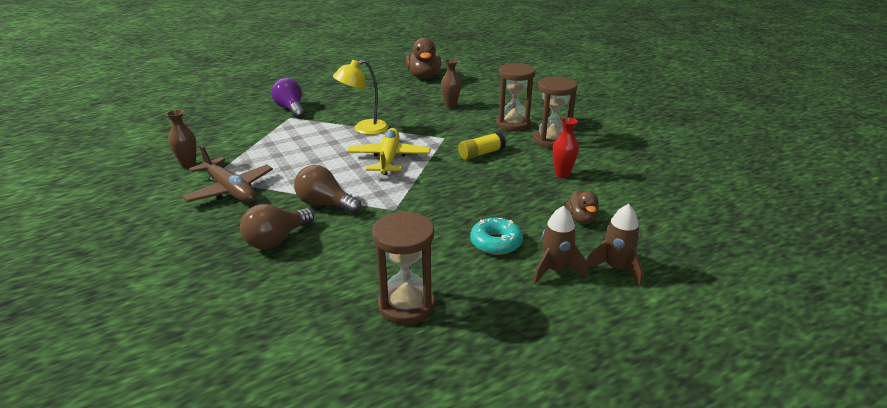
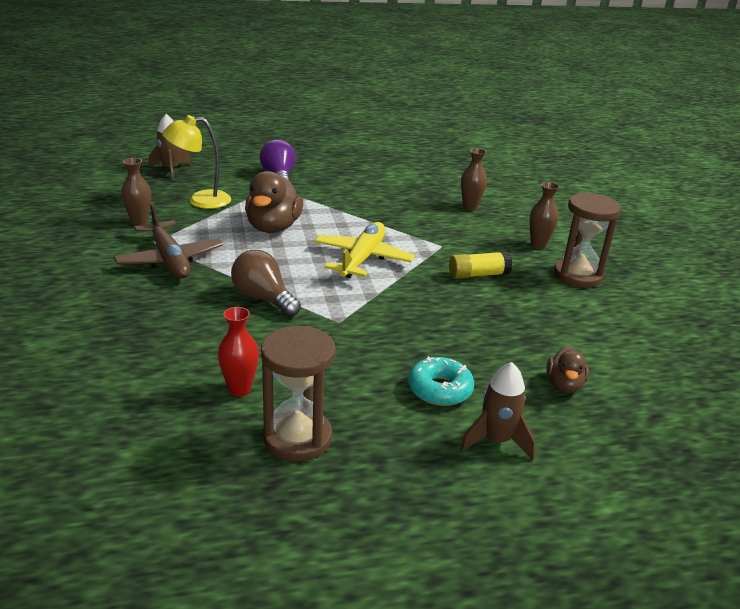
camera: 15 degrees right, 0 degrees up
brown light bulb [240,204,314,249] -> none
yellow lamp [333,60,388,135] -> yellow lamp moved to [162,115,231,209]
brown duck [406,38,441,79] -> brown duck moved to [245,171,303,233]
brown hourglass [496,63,535,131] -> brown vase [529,182,560,249]
red vase [552,117,579,178] -> red vase moved to [218,307,259,397]
brown rocket [587,204,643,286] -> brown rocket moved to [149,114,192,179]

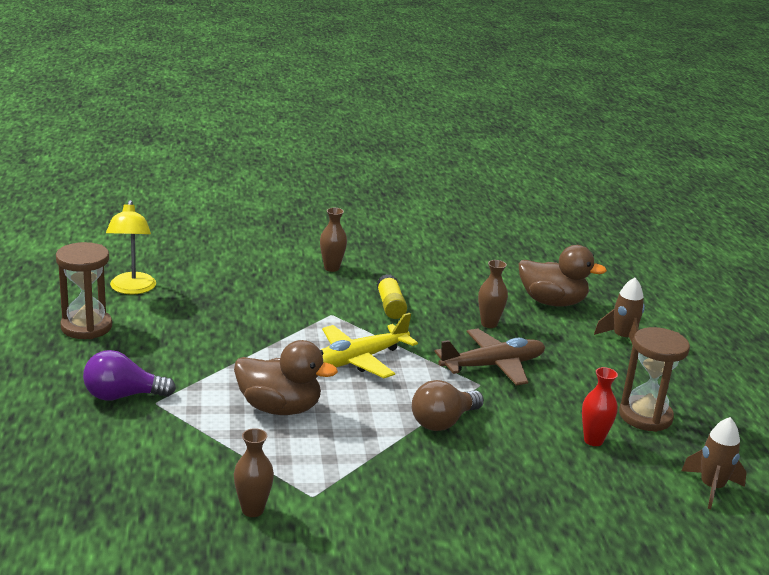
camera: 85 degrees left, 5 degrees down
brown plane [113,203,223,279] -> brown plane moved to [434,329,545,385]
brown rocket [149,114,192,179] -> brown rocket moved to [681,417,747,509]
yellow lamp [162,115,231,209] -> yellow lamp moved to [106,200,156,294]
yellow plane [314,222,415,278] -> yellow plane turned 60 degrees counterclockwise [321,313,418,378]
turquoise donut [408,356,474,406] -> none
brown vase [461,148,487,211] -> brown vase moved to [478,260,508,328]
brown duck [546,346,589,393] -> brown duck [519,245,607,307], size x1.81
brown hourglass [554,192,621,288] -> brown hourglass moved to [56,242,112,339]

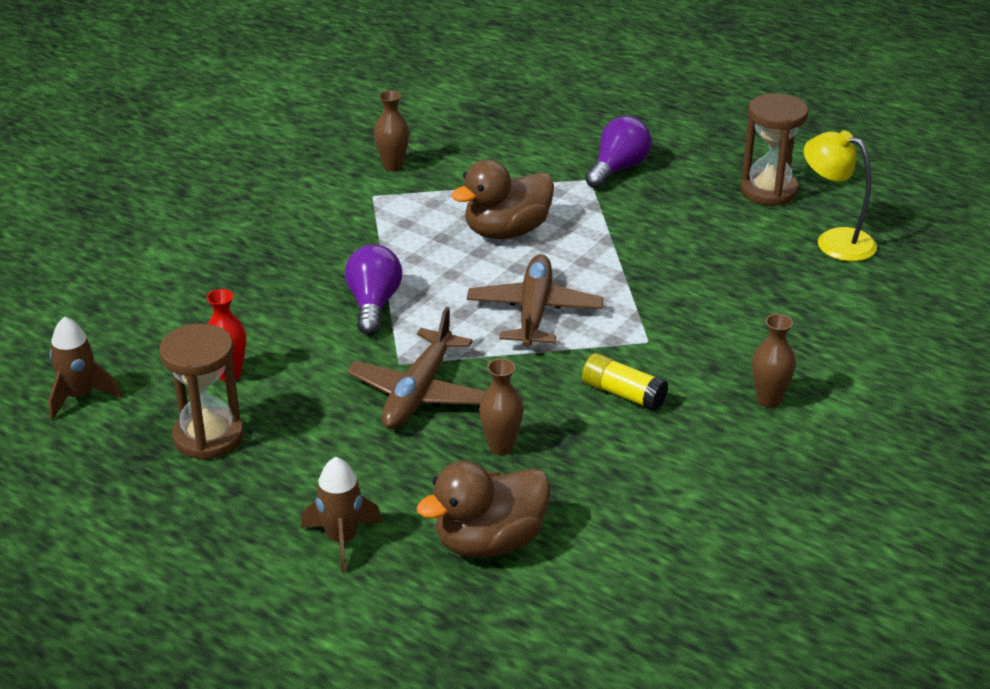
camera: 135 degrees right, 10 degrees up
yellow plane [321,313,418,378] -> brown plane [467,254,603,347]
brown light bulb [412,380,484,431] -> purple light bulb [345,245,402,335]

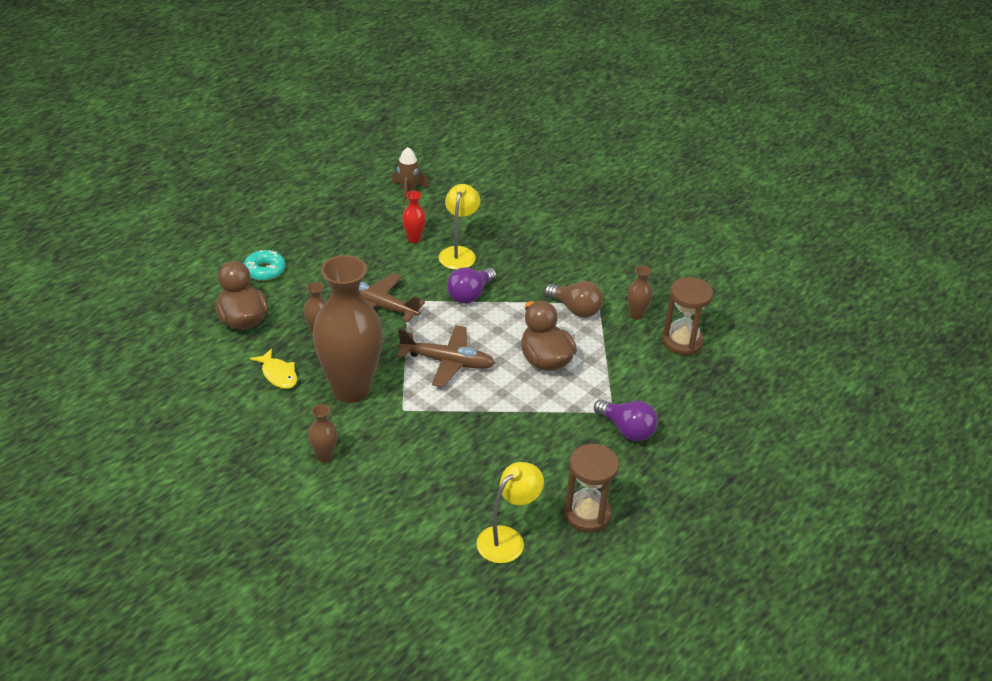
camera: 95 degrees right, 5 degrees up
brown hourglass [159,323,244,460] -> brown hourglass moved to [662,277,713,355]
brown rocket [301,457,382,573] -> turquoise donut [244,250,285,281]
purple light bulb [345,245,402,335] -> purple light bulb turned 120 degrees clockwise [447,267,496,304]
yellow glue stick [582,353,668,411] -> brown vase [312,255,383,403]
none -> yellow fish [250,348,297,389]
none -> yellow lamp [439,184,480,270]
none -> brown light bulb [544,281,603,317]

